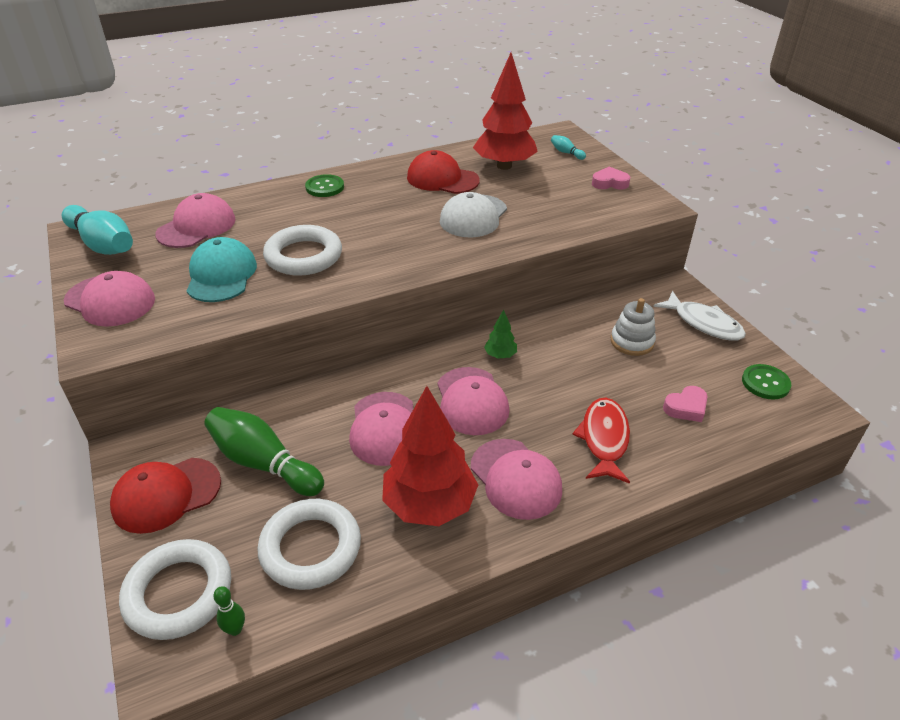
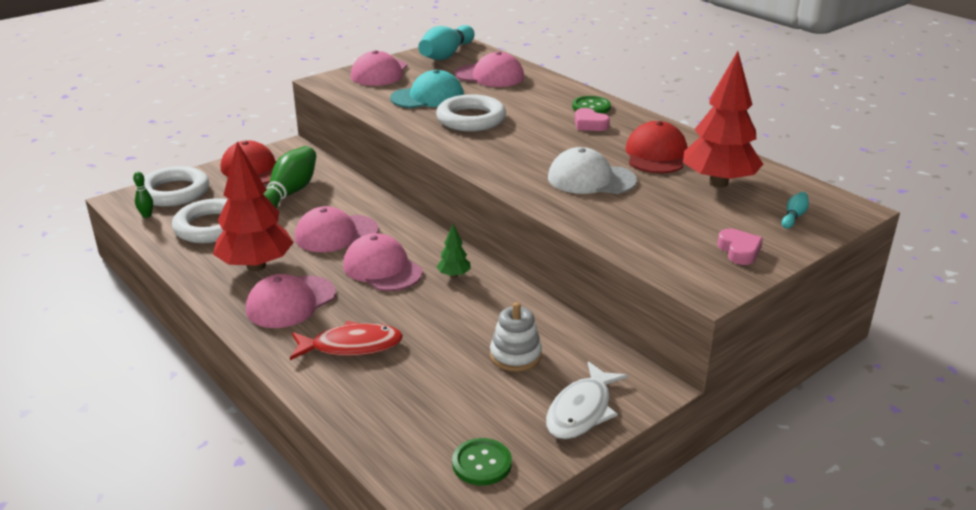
camera: 75 degrees right, 10 degrees down
pink cap [437,367,509,435] -> pink cap turned 75 degrees clockwise [343,233,423,291]
pink heart [663,386,707,422] -> pink heart moved to [575,108,610,131]

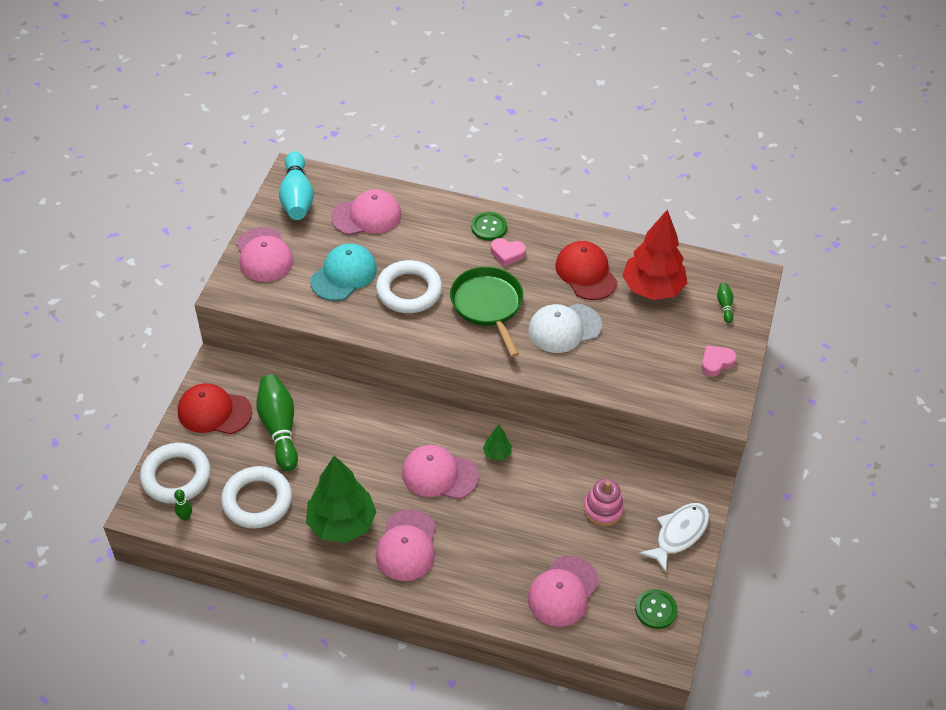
camera: 35 degrees left, 20 degrees up
red tree [213,142,294,271] -> green tree [306,455,377,543]
red fish [290,321,403,360] -> none
pink cap [295,206,379,252] -> pink cap moved to [528,556,599,627]
white stacking toy [490,302,542,372] -> pink stacking toy [584,478,624,526]
white fish [546,361,628,439] -> white fish turned 135 degrees counterclockwise [639,503,709,573]
pink heart [717,229,763,265] -> pink heart turned 75 degrees counterclockwise [701,345,737,377]
turquoise bowling pin [782,192,809,229] -> green bowling pin [717,283,733,323]
none -> green pan [450,267,523,357]

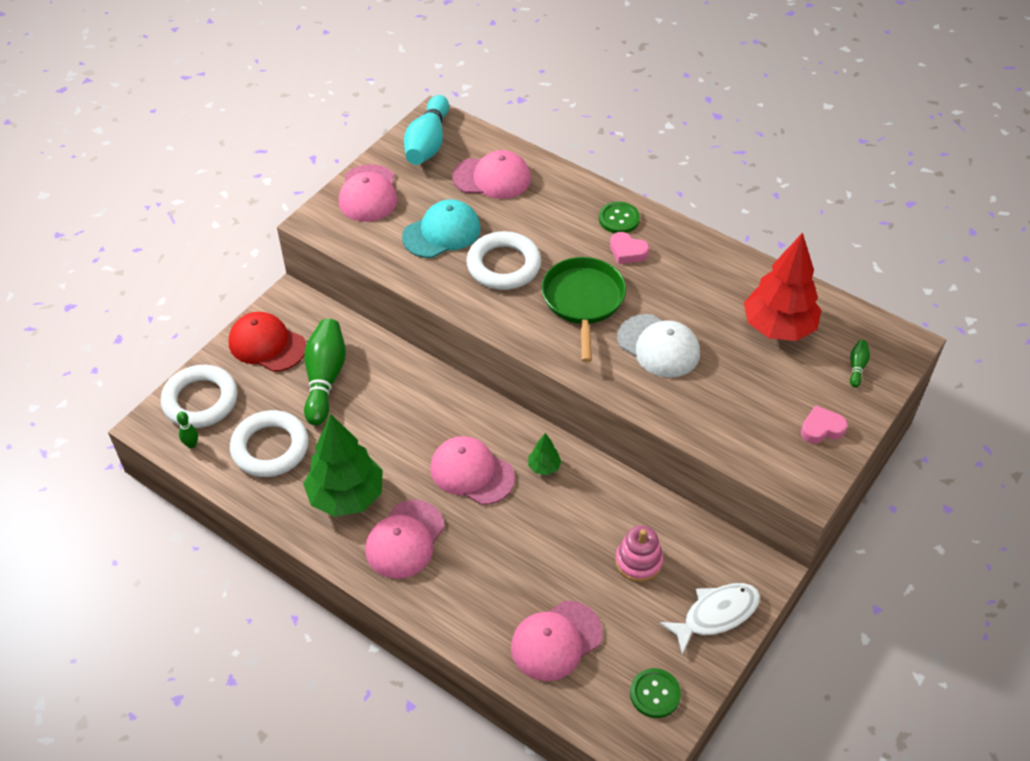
camera: 20 degrees right, 0 degrees up
white cap [528,304,602,353] -> white cap turned 135 degrees counterclockwise [617,314,700,378]
red cap [555,241,617,300] -> none

